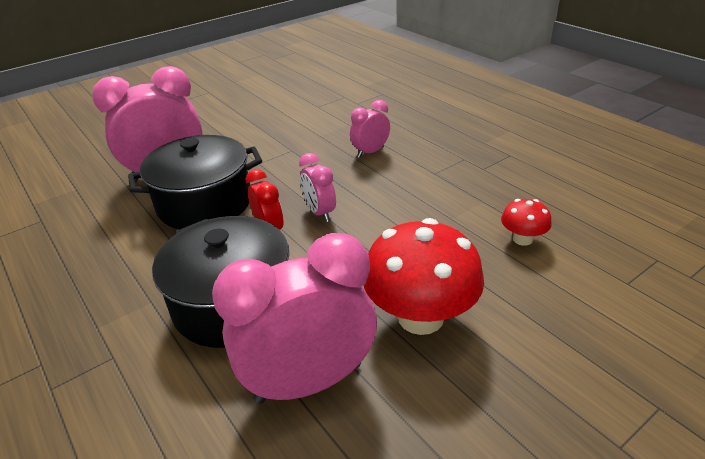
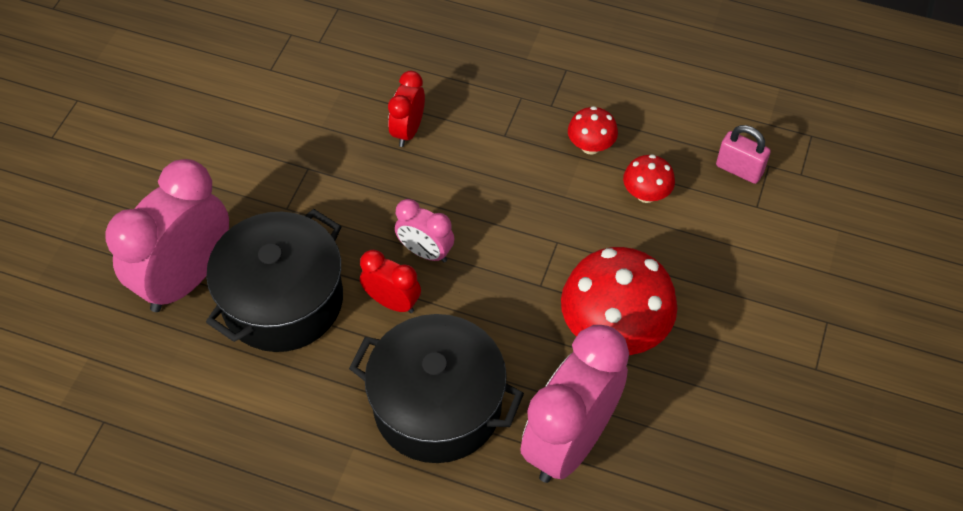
camera: 35 degrees left, 20 degrees up
pink clock [350,100,390,158] -> red clock [388,71,425,147]
none -> red mushroom [568,106,618,155]
none -> pink padlock [716,125,771,184]

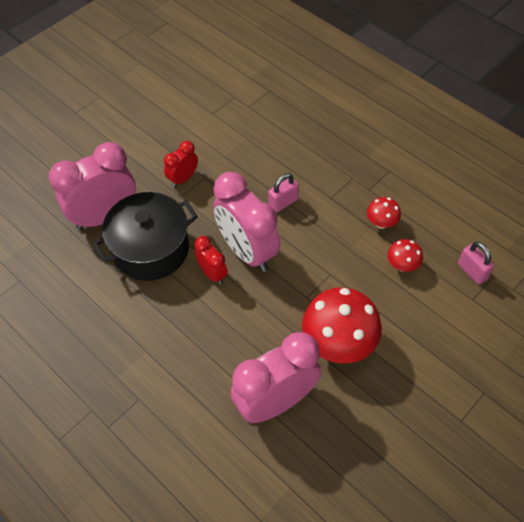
camera: 25 degrees right, 0 degrees up
black pot [349,314,524,463] -> none
red clock [388,71,425,147] -> red clock moved to [164,141,198,187]
pink clock [395,199,455,262] -> pink clock [213,172,280,272], size x1.99
none -> pink padlock [268,173,299,213]

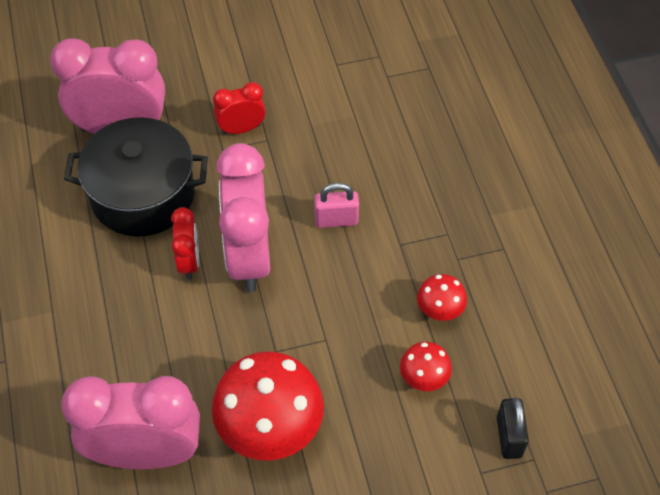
camera: 30 degrees right, 0 degrees up
pink padlock [458,242,495,285] -> black padlock [497,397,529,459]

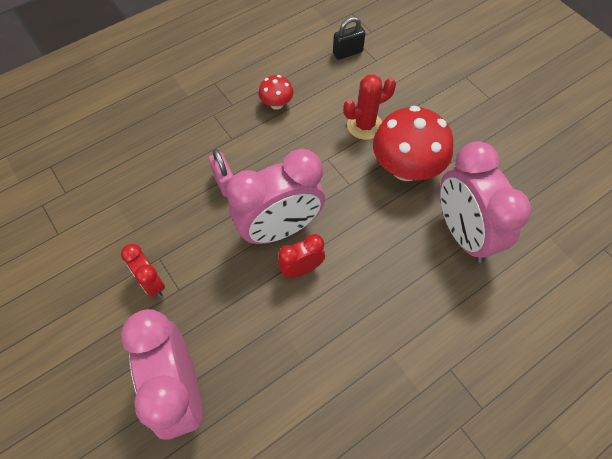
camera: 110 degrees left, 5 degrees up
black pot [64,117,208,237] -> none
red mushroom [400,342,452,391] -> none
none -> red cactus [343,74,396,140]

